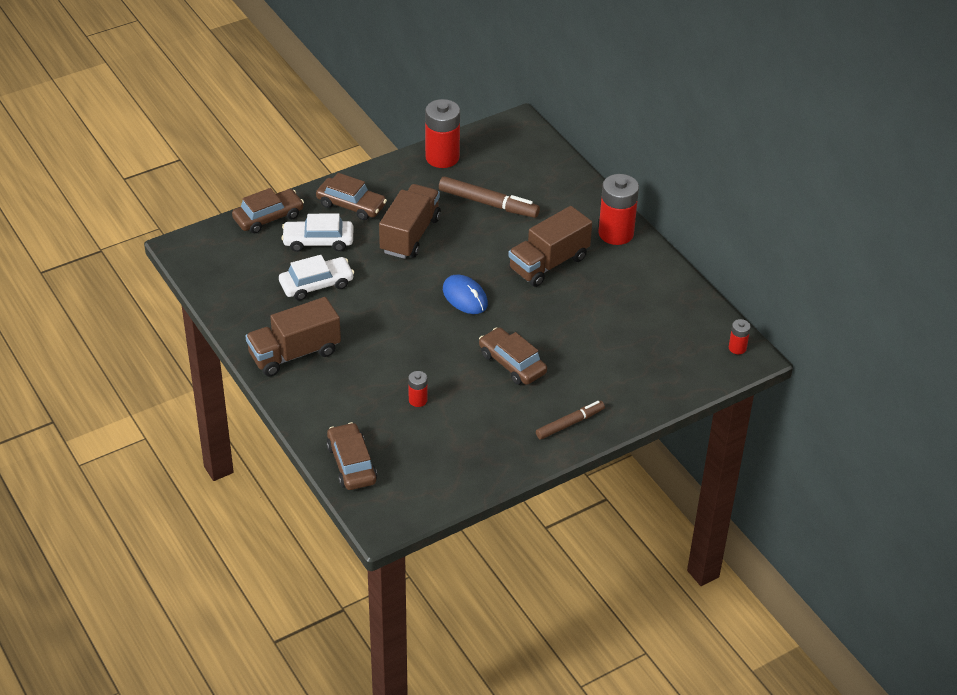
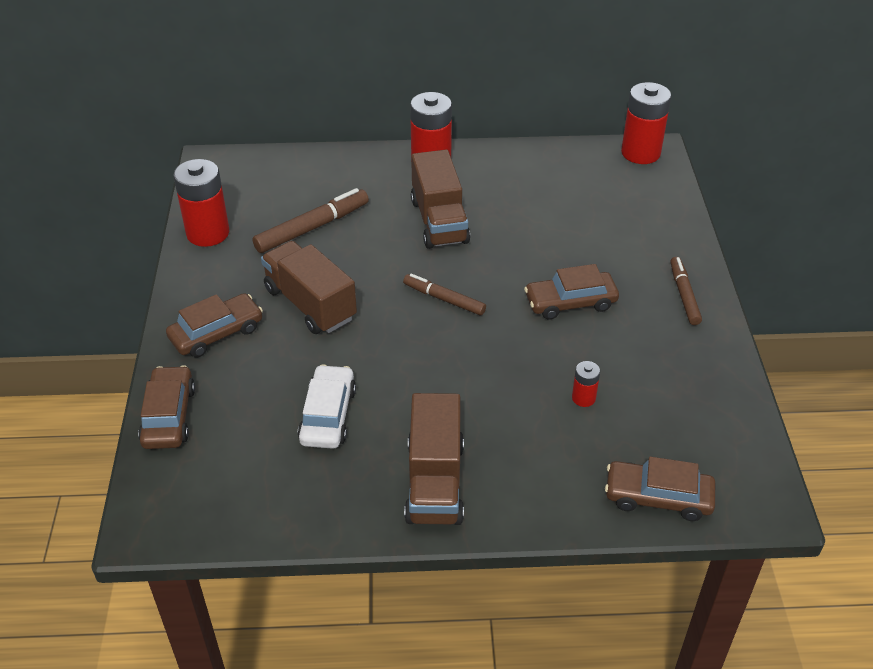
camera: 60 degrees left, 0 degrees up
white car [281,213,353,252] -> none
blue mouse [443,275,488,314] -> brown marker [403,274,486,315]
red battery [729,319,751,354] -> red battery [621,82,671,164], size x2.09

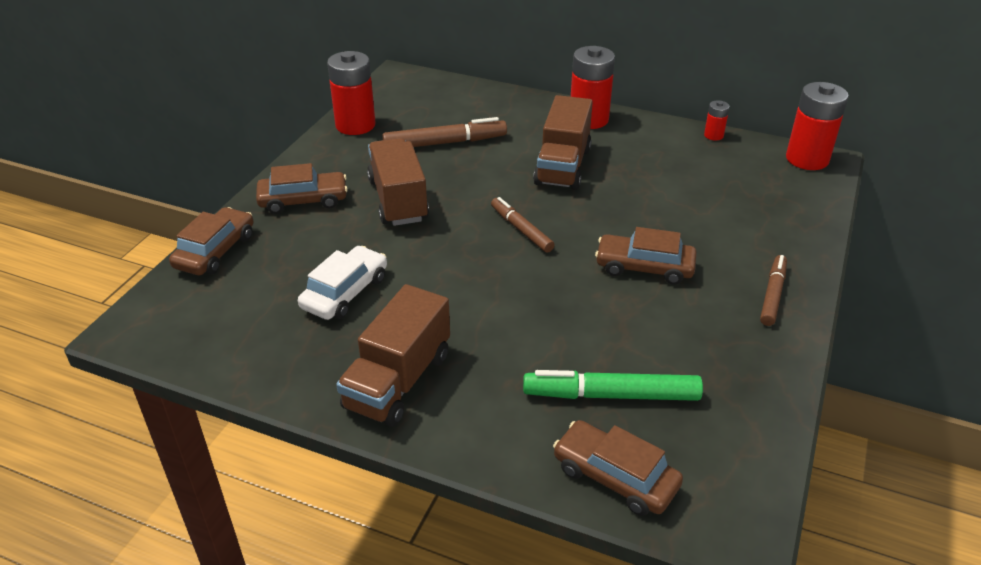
camera: 25 degrees right, 5 degrees down
red battery [572,361,600,407] -> red battery moved to [704,100,730,140]
none -> green marker [523,370,703,401]

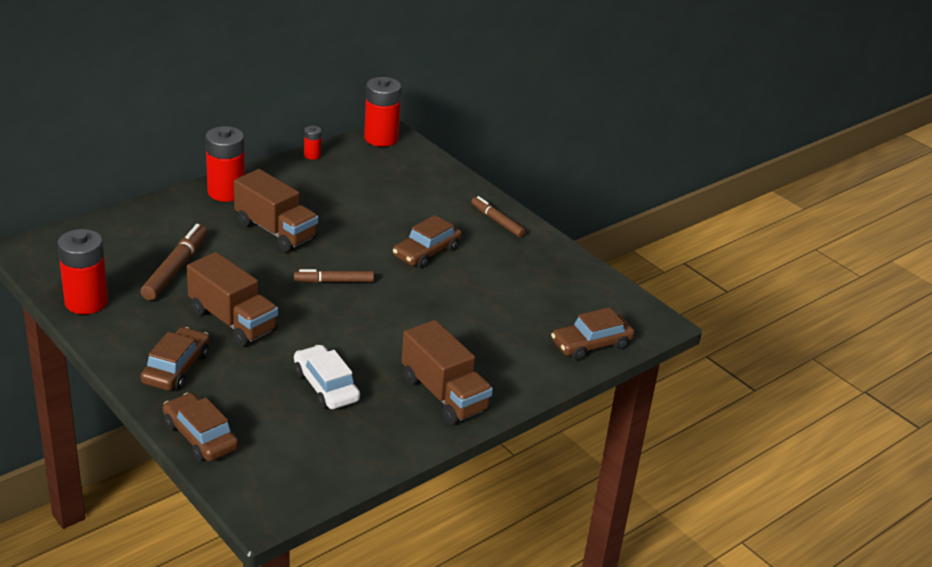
camera: 65 degrees left, 5 degrees down
brown truck [367,138,429,226] -> brown truck turned 150 degrees counterclockwise [187,252,278,347]
green marker [523,370,703,401] -> none

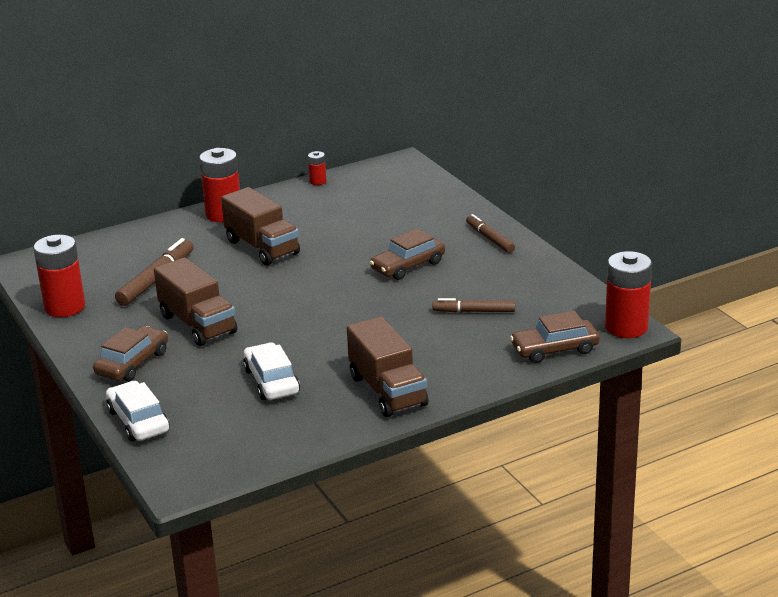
camera: 15 degrees right, 5 degrees down
brown car [163,393,239,461] -> white car [106,381,169,441]
brown marker [294,269,374,283] -> brown marker moved to [432,298,515,312]
red battery [364,77,401,147] -> red battery moved to [605,251,652,338]

